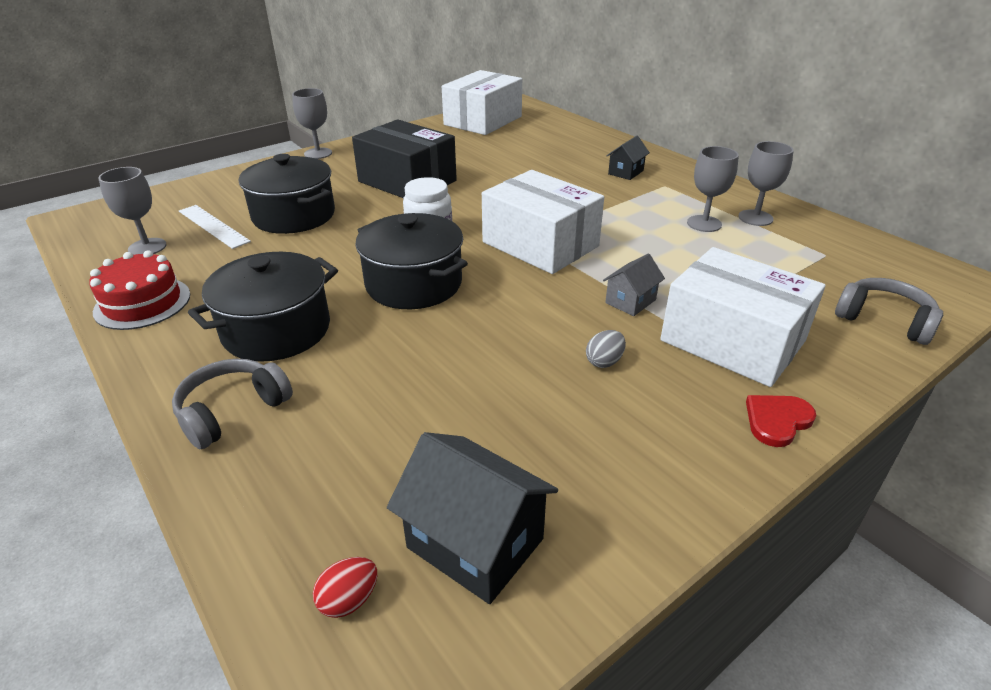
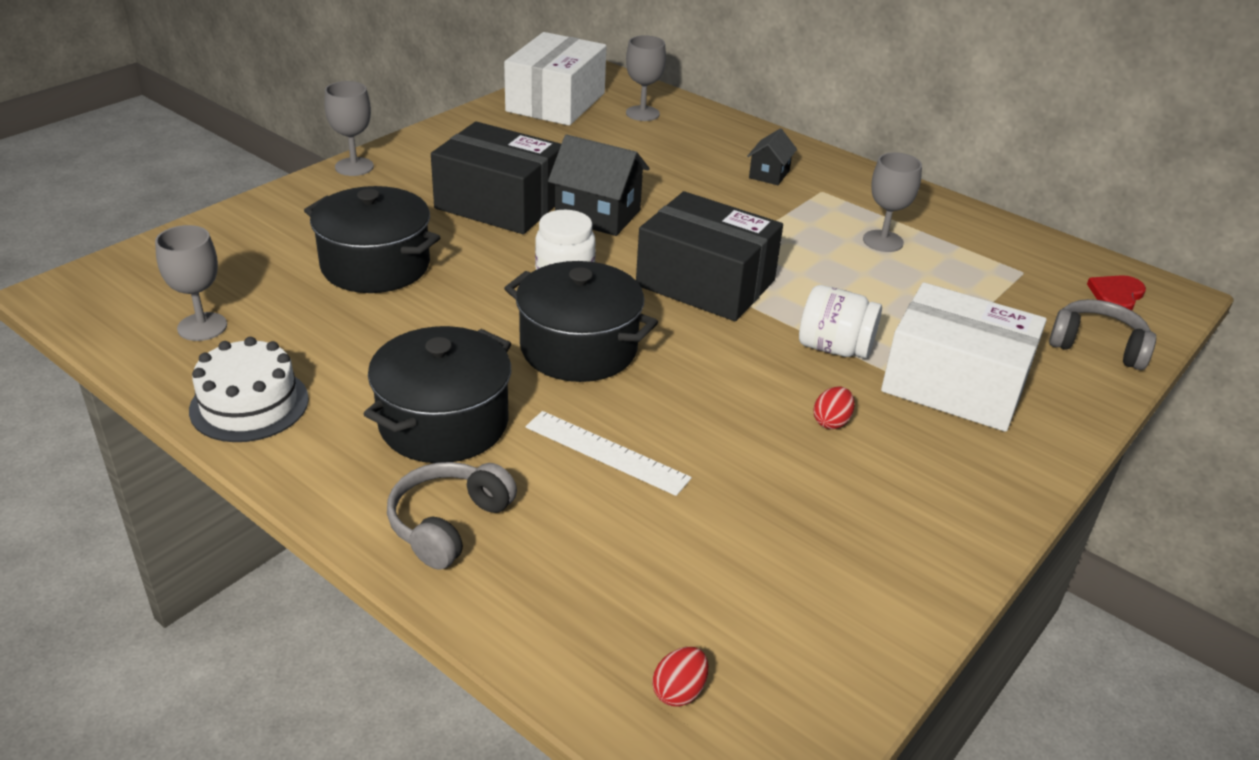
camera: 15 degrees left, 0 degrees up
red cake [89,250,190,330] -> white cake [189,337,309,442]
white ruler [179,205,251,249] -> white ruler moved to [525,411,692,496]
black house [387,432,558,604] -> black house moved to [548,134,649,236]
white box [482,170,604,274] -> black box [636,191,783,321]
grey egg [586,330,626,368] -> red egg [813,386,855,429]
grey house [603,254,665,316] -> white jar [799,285,882,358]
grey goblet [739,141,794,226] -> grey goblet moved to [626,35,666,121]
red heart [746,395,816,447] -> red heart moved to [1087,275,1146,310]

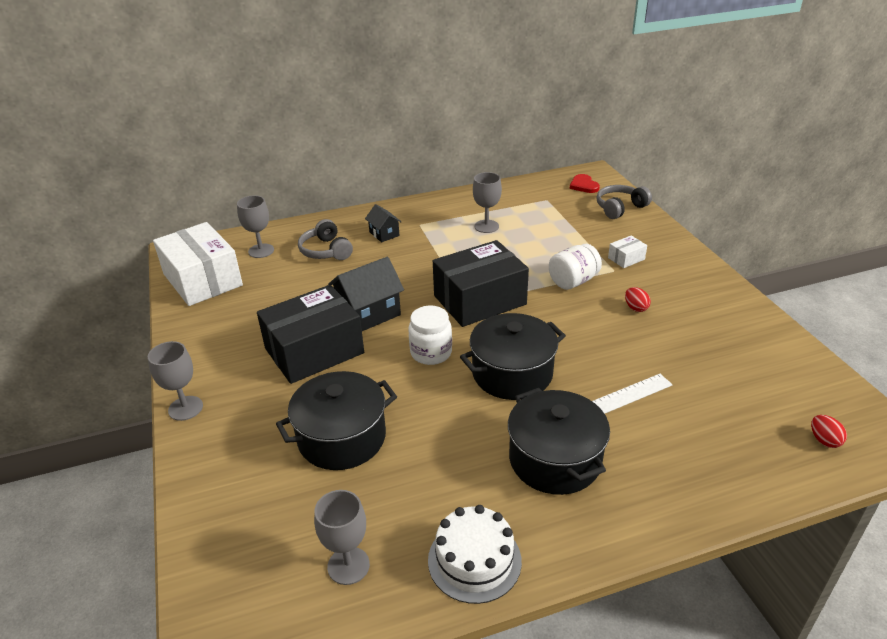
camera: 55 degrees left, 0 degrees up
grey headphones [387,462,517,570] -> grey headphones moved to [298,219,353,260]
white box [881,282,1047,432] -> white box [608,235,647,268], size x0.41

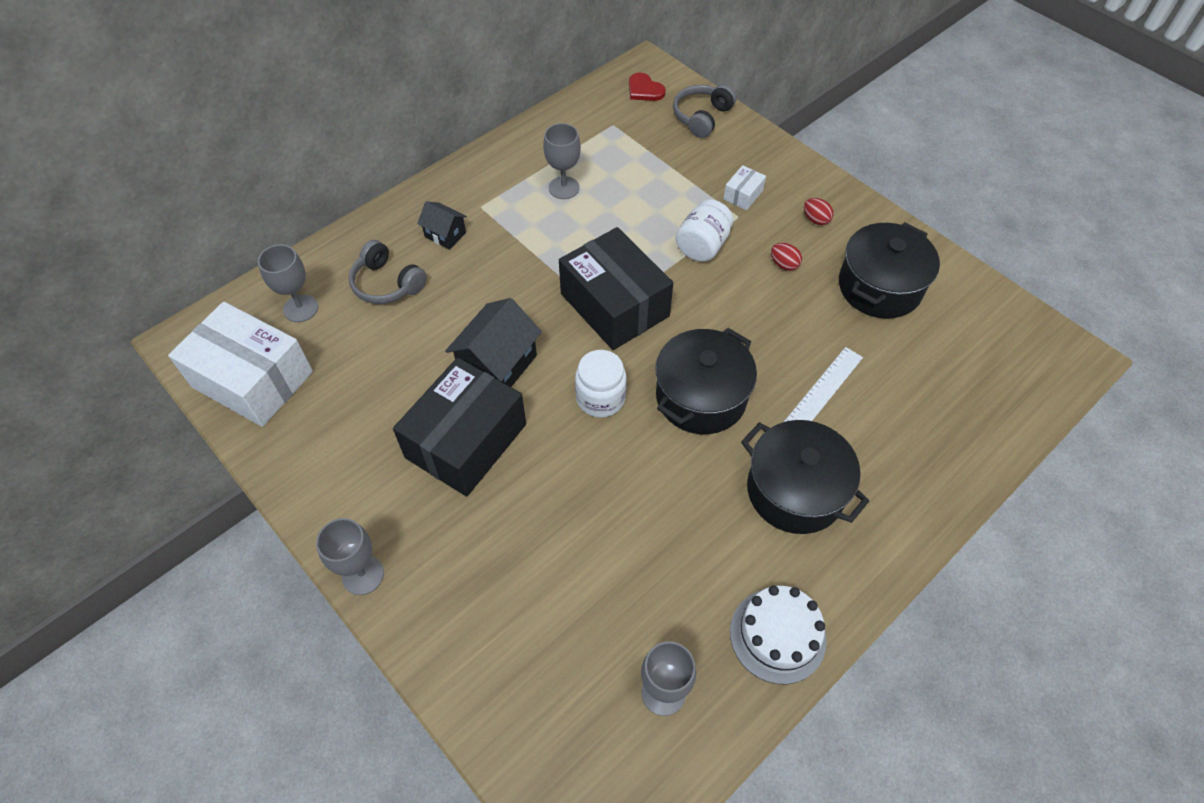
camera: 25 degrees left, 20 degrees up
black pot [276,371,397,470] -> black pot moved to [839,222,940,319]
black box [433,240,529,327] -> black box turned 75 degrees counterclockwise [559,227,673,350]
red egg [811,415,847,448] -> red egg moved to [804,198,834,225]

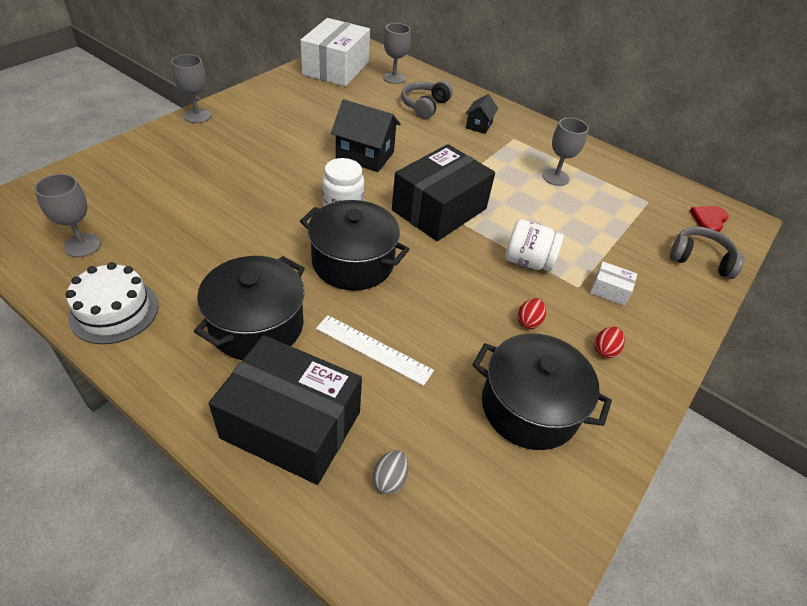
camera: 75 degrees right, 10 degrees down
black box [393,357,526,497] -> black box moved to [209,335,362,485]
none -> grey egg [372,450,409,495]

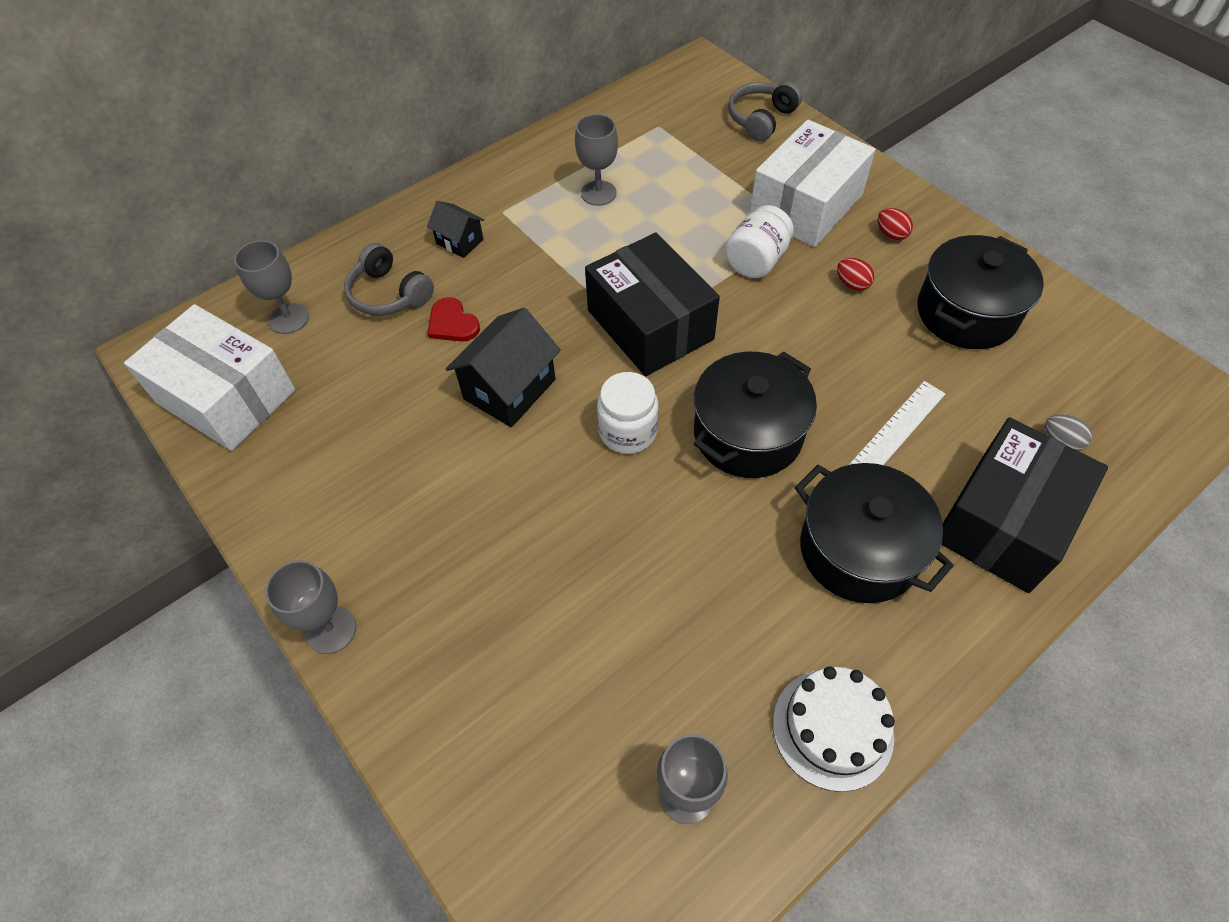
camera: 70 degrees left, 10 degrees up
white box [590,261,637,306] -> white box [749,120,876,247], size x2.41
red heart [690,206,729,232] -> red heart moved to [427,297,480,342]

